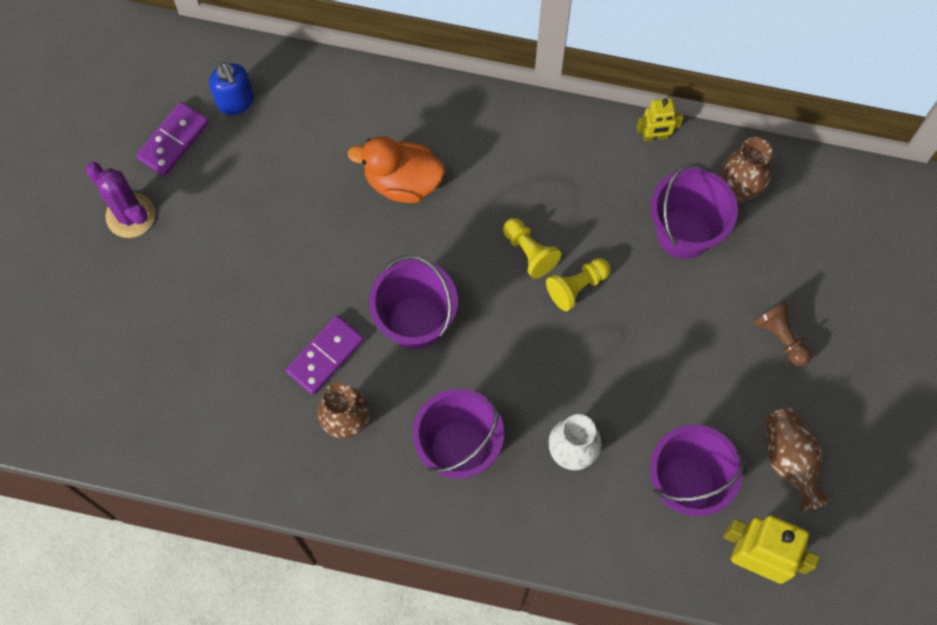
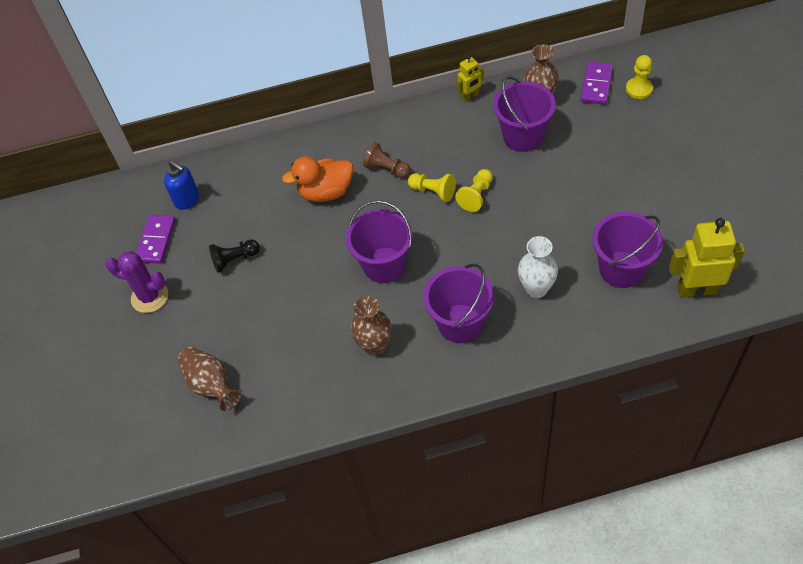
camera: 20 degrees left, 15 degrees down
purple domino [285,315,364,395] -> purple domino moved to [581,62,613,105]
brown pawn [753,300,812,366] -> brown pawn moved to [363,142,411,178]
brown vase [766,408,831,512] -> brown vase moved to [177,347,241,411]
none -> black pawn [209,239,260,273]
none -> yellow pawn [626,55,653,99]

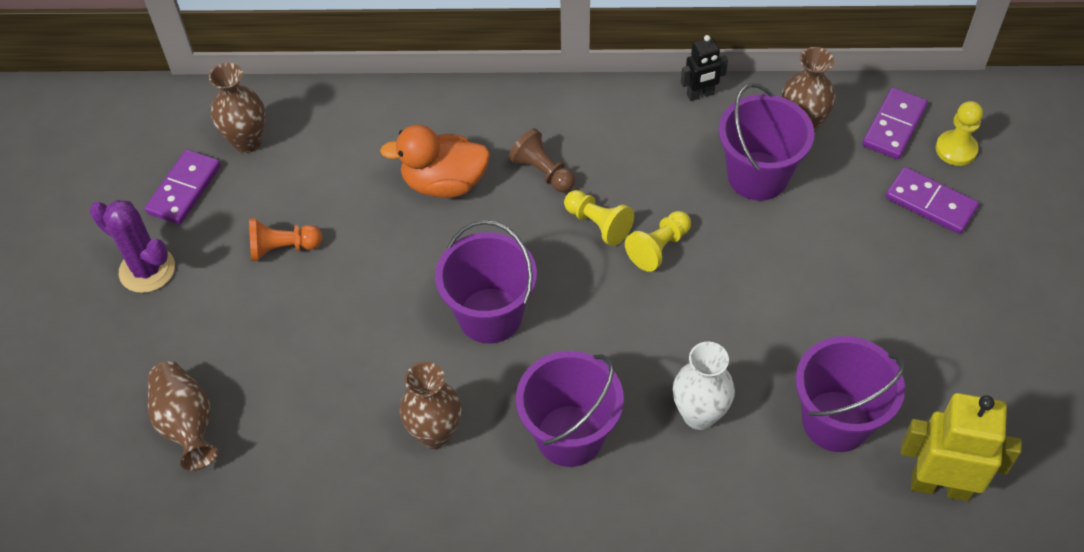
camera: 10 degrees right, 0 degrees up
blue soap dispenser [164,160,199,210] -> brown vase [209,63,265,153]
black pawn [209,239,260,273] -> orange pawn [249,218,322,261]
yellow robot [457,55,484,102] -> black robot [681,35,728,101]
none -> purple domino [885,167,979,234]

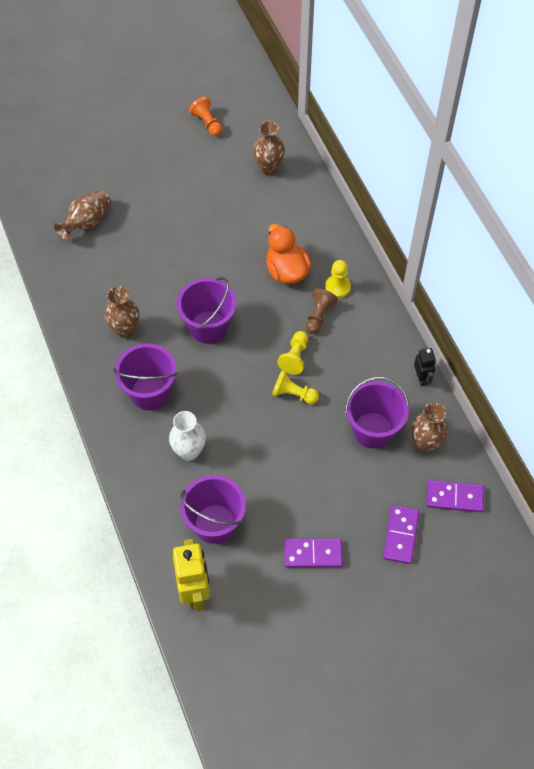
camera: 65 degrees right, 5 degrees up
purple cactus [90,200,175,293] -> none
purple domino [145,149,221,225] -> purple domino moved to [284,538,343,568]
orange pawn [249,218,322,261] -> orange pawn moved to [189,97,223,136]
black robot [681,35,728,101] -> black robot turned 150 degrees counterclockwise [414,348,436,386]
yellow pawn [936,101,983,166] -> yellow pawn moved to [325,260,351,298]

